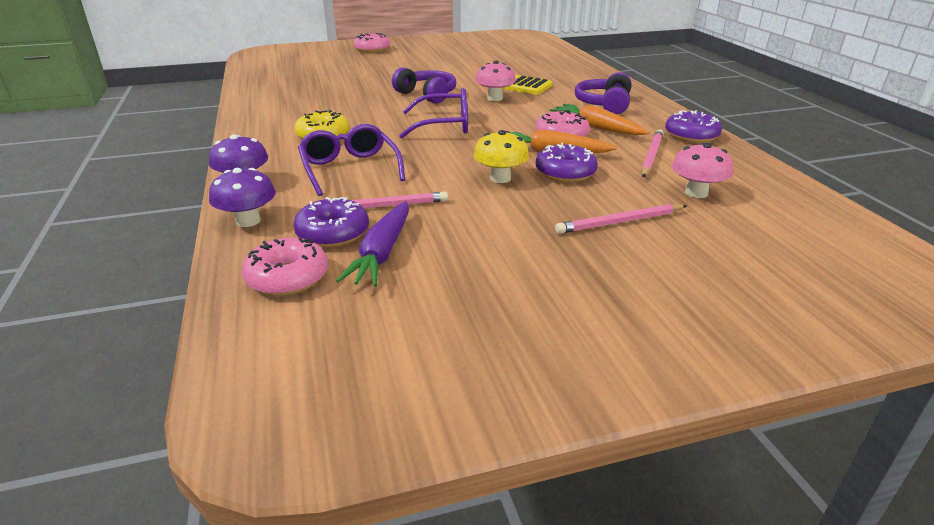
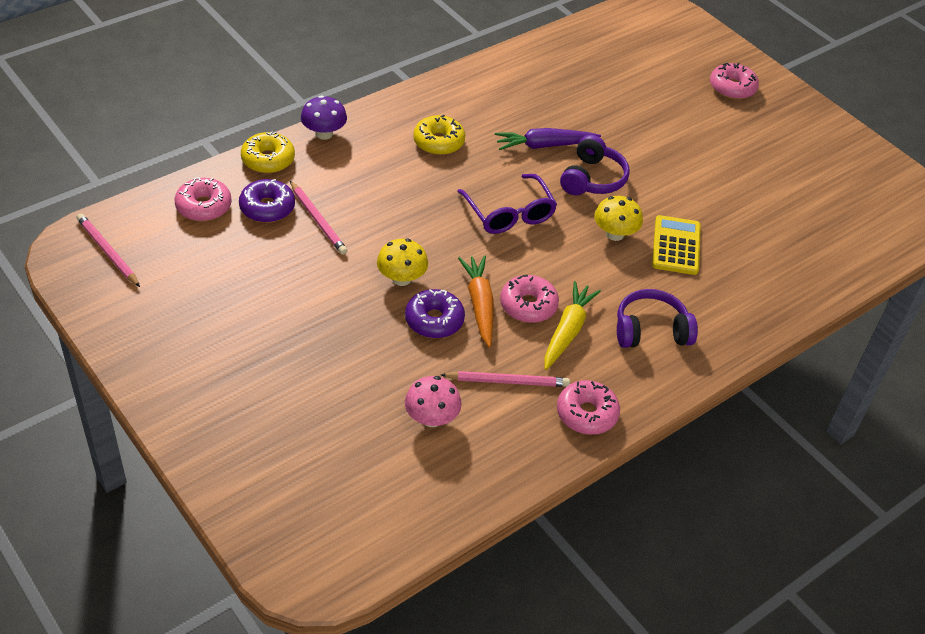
camera: 65 degrees right, 15 degrees up
purple mushroom [209,168,276,227] -> yellow donut [241,131,295,173]
purple glasses [298,124,405,196] -> none
purple carrot [336,201,409,287] -> purple carrot moved to [495,128,601,150]
pink mushroom [475,60,516,101] -> yellow mushroom [594,196,643,241]
orange carrot [550,104,649,135] -> yellow carrot [544,281,601,370]
pink pencil [555,204,687,234] -> pink pencil moved to [77,214,140,287]
purple donut [665,110,722,143] -> pink donut [557,380,620,435]

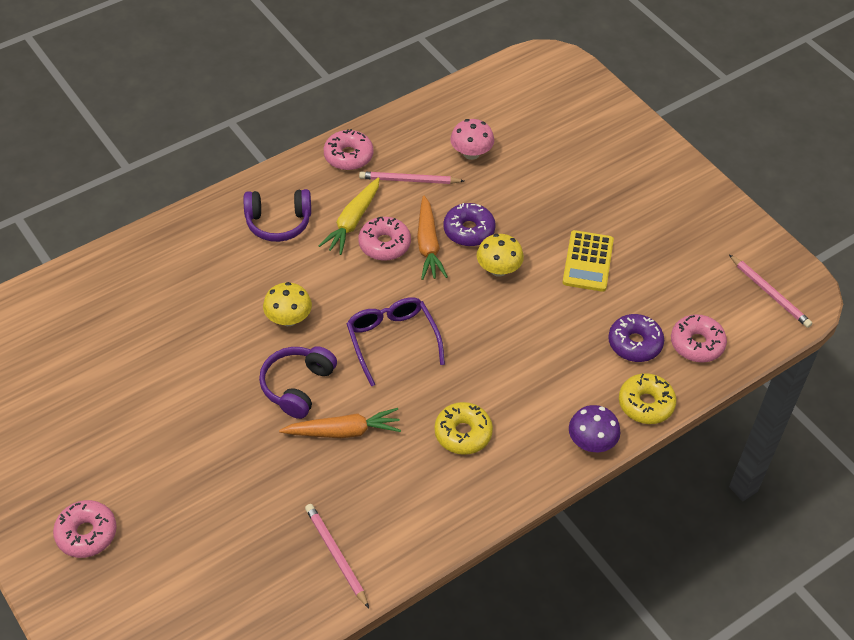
camera: 175 degrees left, 5 degrees up
pink pencil [290,181,348,255] -> pink pencil moved to [305,504,369,608]
purple carrot [495,128,601,150] -> orange carrot [279,408,401,438]
yellow calculator [652,215,701,275] -> yellow calculator moved to [563,230,614,292]

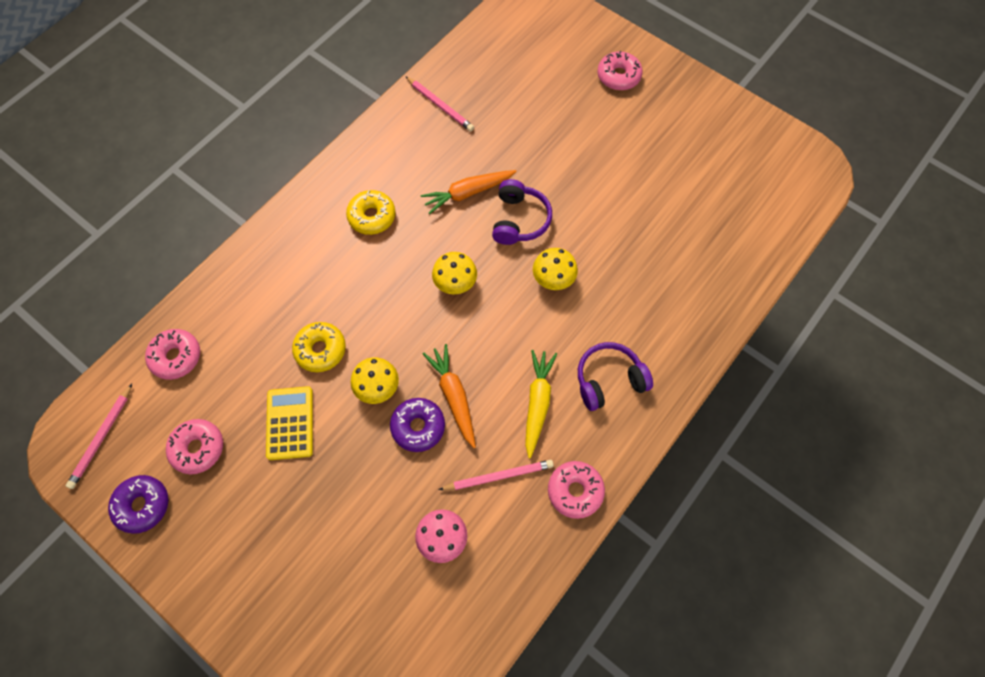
camera: 165 degrees right, 15 degrees up
purple glasses [347,297,445,386] -> yellow mushroom [432,252,477,294]
pink donut [358,217,411,261] -> pink donut moved to [166,419,223,474]
purple mushroom [569,405,621,452] -> none
purple donut [608,314,664,362] -> purple donut moved to [108,475,168,534]
yellow donut [619,373,676,424] -> yellow donut moved to [292,322,346,372]
pink pencil [729,255,812,328] -> pink pencil turned 105 degrees counterclockwise [66,384,132,489]

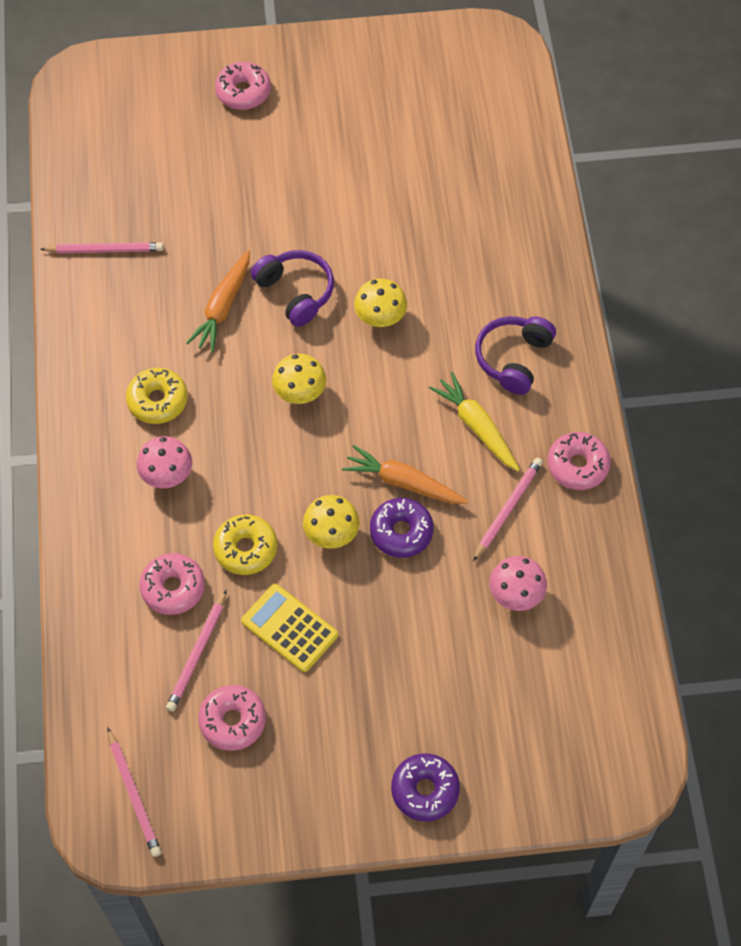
camera: 45 degrees left, 5 degrees down
purple donut [108,475,168,534] -> purple donut moved to [391,753,460,822]
pink donut [145,329,200,380] -> pink donut moved to [139,553,205,615]
none -> pink mushroom [137,436,192,488]
none -> pink pencil [166,590,227,711]

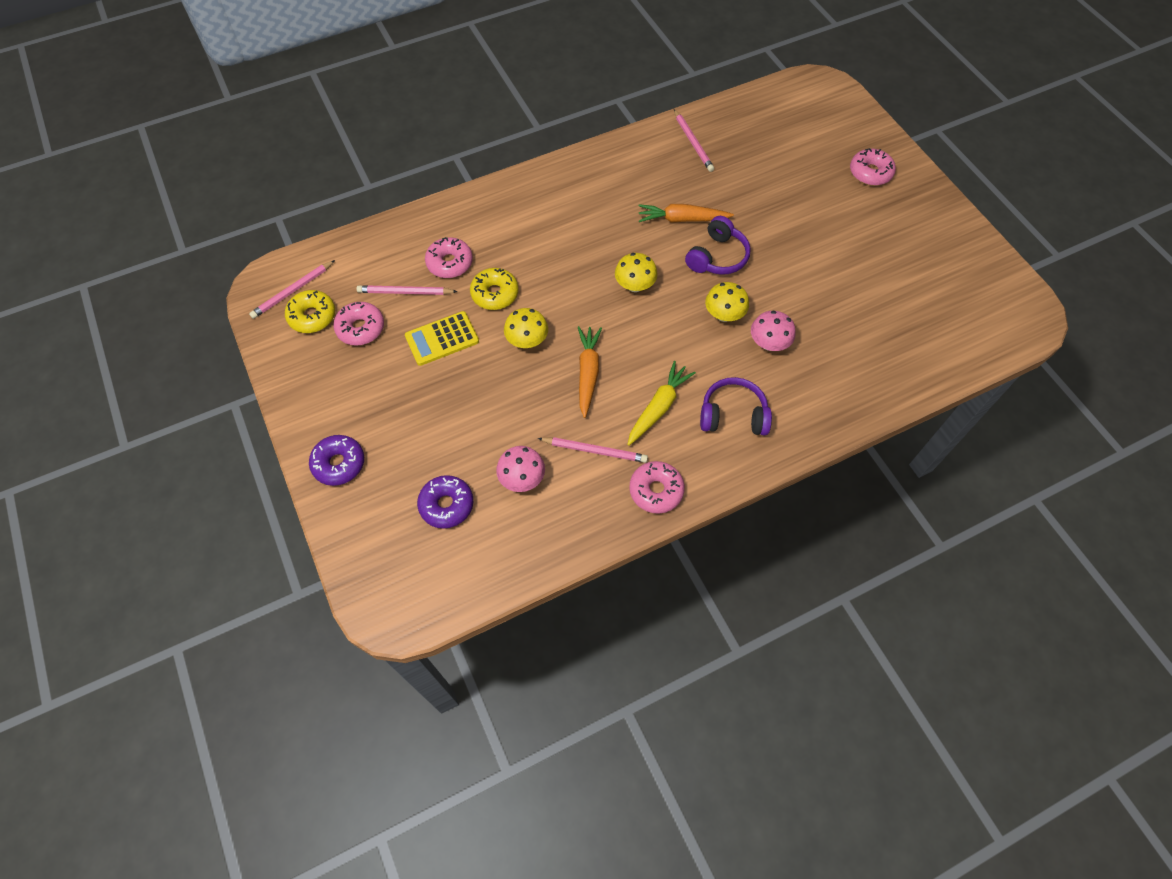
camera: 70 degrees right, 0 degrees up
yellow donut [126,368,188,424] -> yellow donut moved to [285,290,335,333]
pink mushroom [137,436,192,488] -> pink mushroom moved to [751,311,796,351]
yellow calculator [241,584,338,672] -> yellow calculator turned 135 degrees counterclockwise [405,311,479,366]
purple donut [370,498,434,558] -> purple donut moved to [417,475,473,529]

